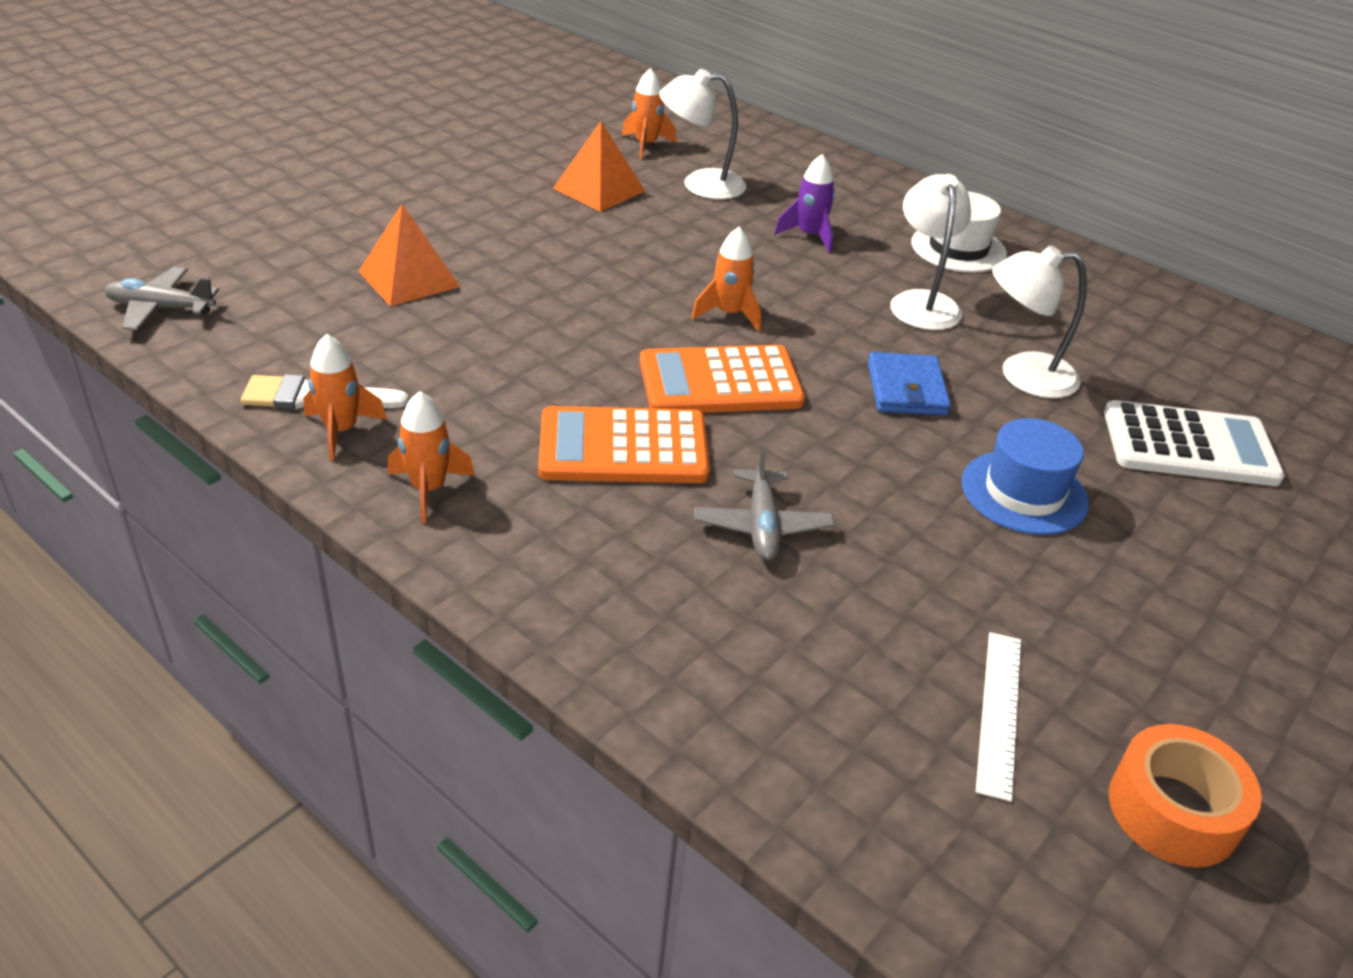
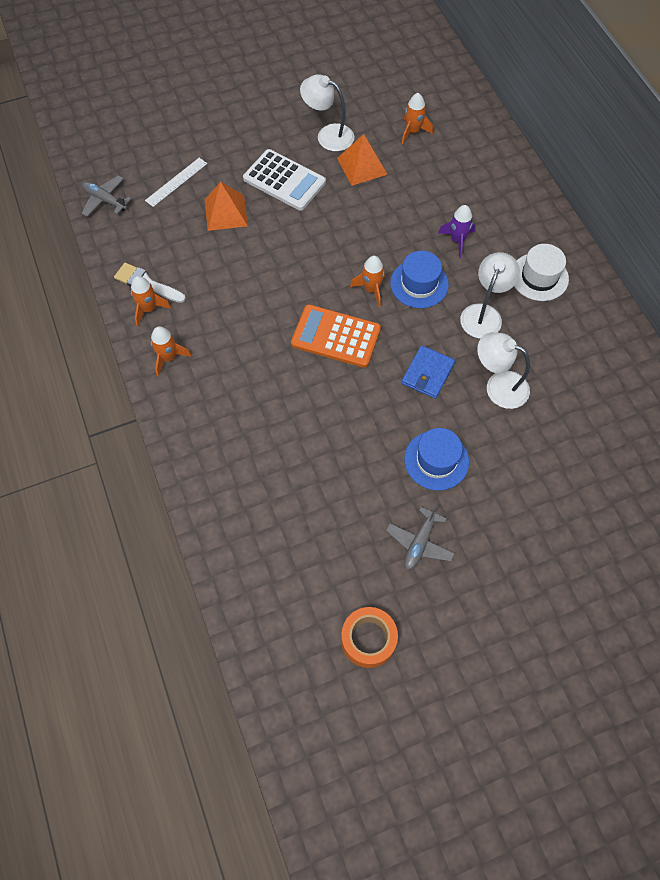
camera: 30 degrees right, 25 degrees up
orange calculator [538,406,710,483] -> none
white lamp [659,69,746,199] -> white lamp moved to [300,74,354,152]
grey plane [694,445,835,561] -> grey plane moved to [386,505,455,570]
white ruler [976,632,1021,802] -> white ruler moved to [145,158,207,207]
white calculator [1104,400,1285,486] -> white calculator moved to [243,149,326,211]
none -> blue hat [390,251,449,308]

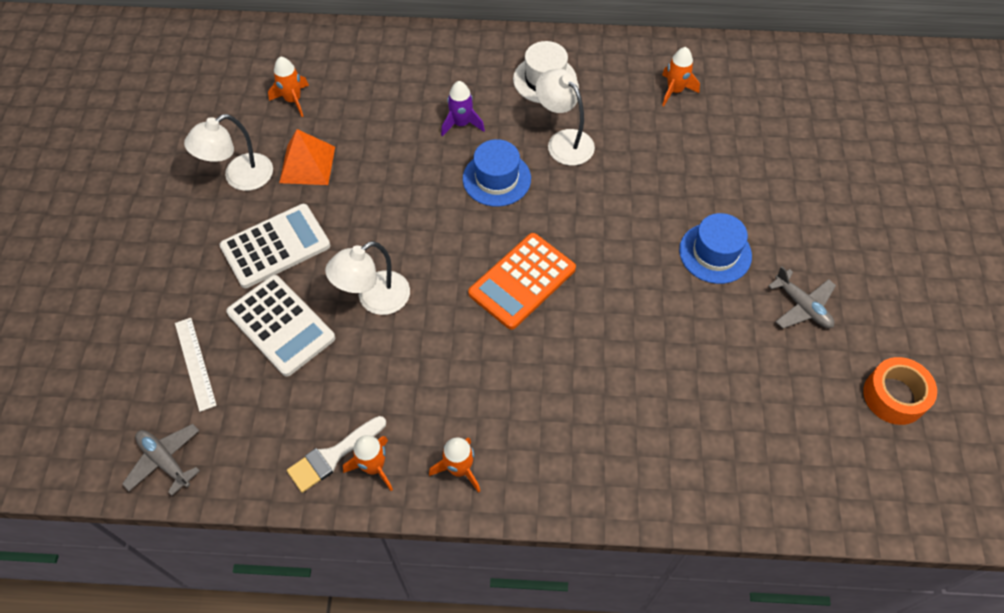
camera: 65 degrees left, 5 degrees down
grey plane [81,175,131,217] -> grey plane turned 75 degrees clockwise [122,424,200,496]
orange pyramid [205,182,248,231] -> white calculator [226,275,335,377]
orange rocket [350,256,386,307] -> orange rocket moved to [662,47,700,106]
blue wallet [402,345,455,399] -> none
white lamp [477,332,530,409] -> white lamp moved to [325,241,410,315]

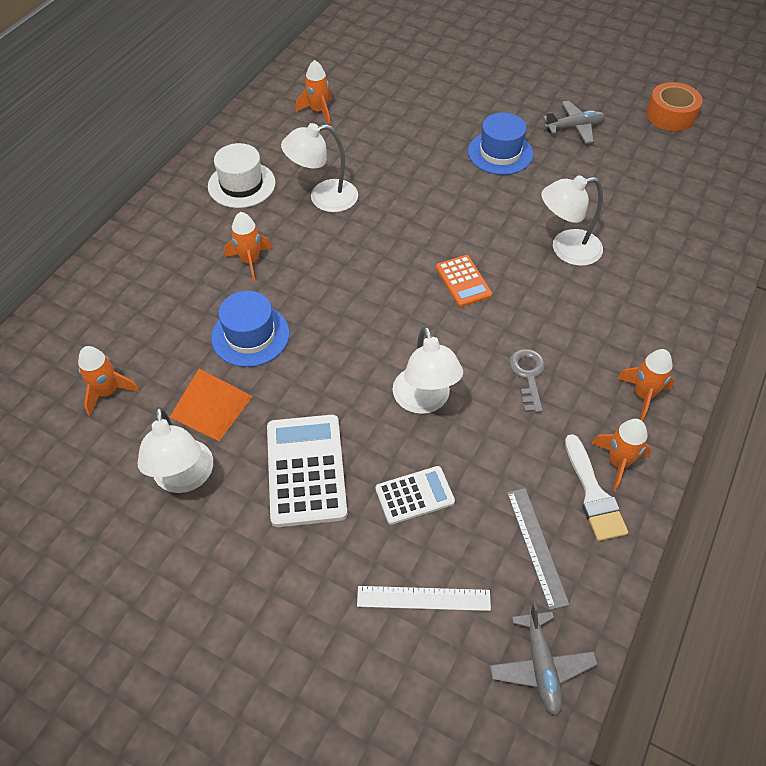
camera: 65 degrees left, 5 degrees down
grey plane [122,424,200,496] -> grey plane turned 75 degrees counterclockwise [489,603,598,716]
white calculator [226,275,335,377] -> white calculator [375,466,455,525], size x0.59
purple rocket [441,81,485,137] -> orange rocket [224,212,273,282]
blue hat [463,139,531,207] -> blue hat moved to [211,291,290,367]
orange calculator [468,233,576,330] -> orange calculator [436,255,492,307], size x0.59
none -> grey ruler [507,488,569,610]
none -> grey key [509,349,545,413]
none -> white lamp [541,175,603,266]

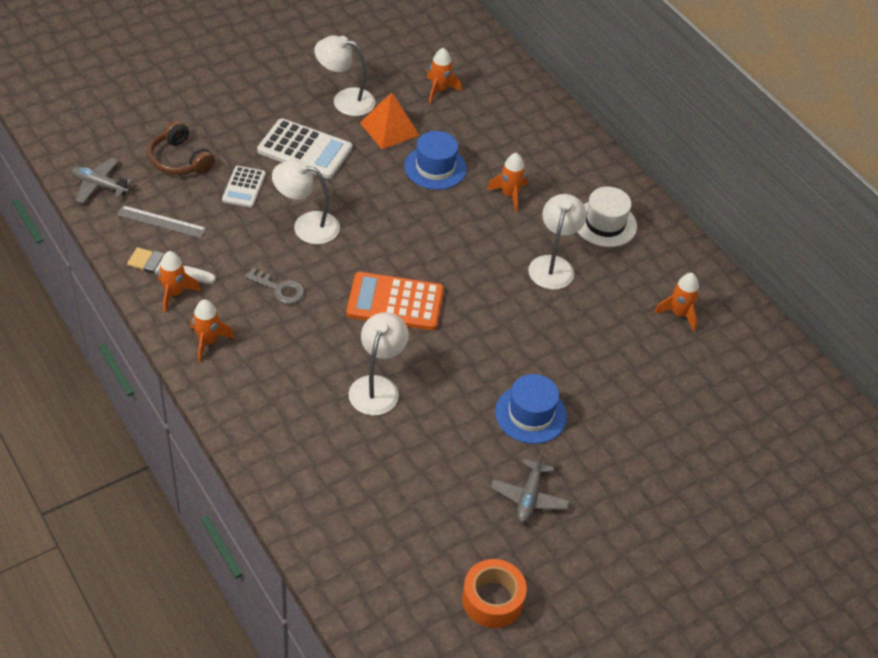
camera: 115 degrees right, 5 degrees down
white ruler [357,586,491,611] -> brown headphones [148,121,215,175]
orange calculator [436,255,492,307] -> orange calculator [346,272,444,330], size x1.69

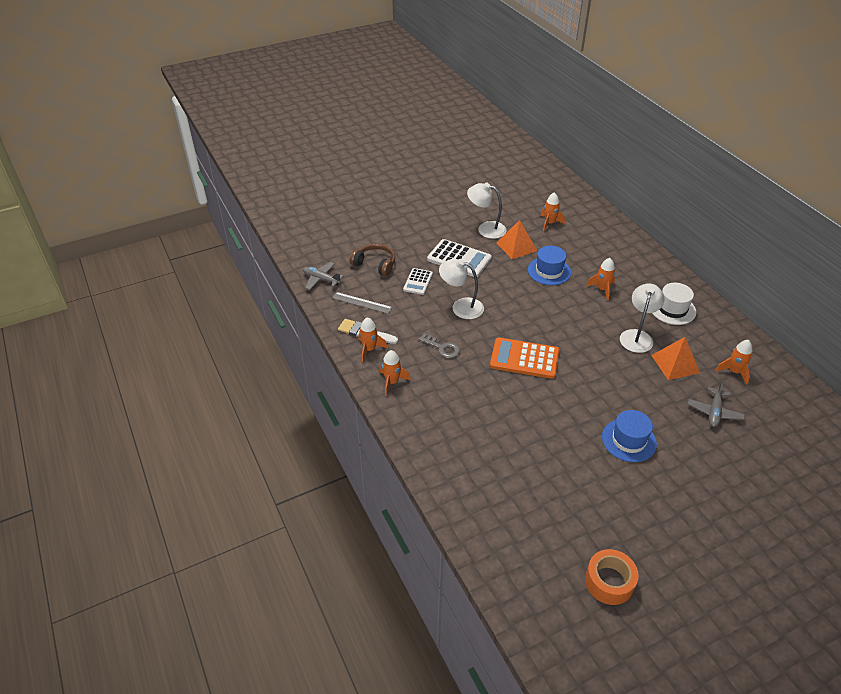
camera: 10 degrees right, 5 degrees down
brown headphones [148,121,215,175] -> brown headphones turned 150 degrees clockwise [349,244,396,276]
white lamp [349,312,409,415] -> none
grey plane [490,451,569,523] -> grey plane moved to [688,381,745,427]
none -> orange pyramid [651,337,700,380]

